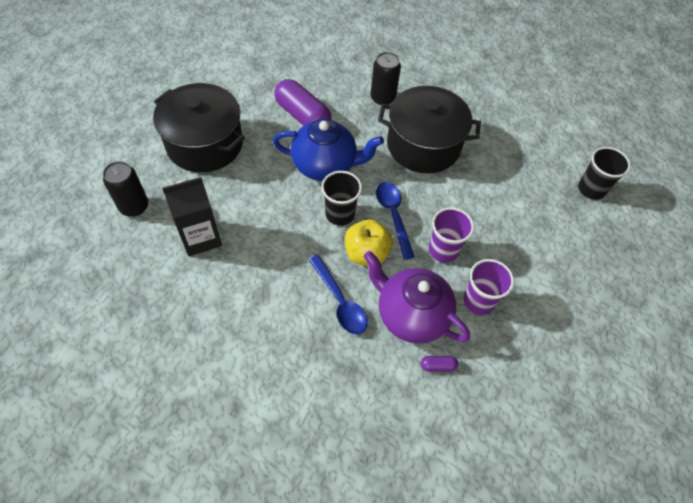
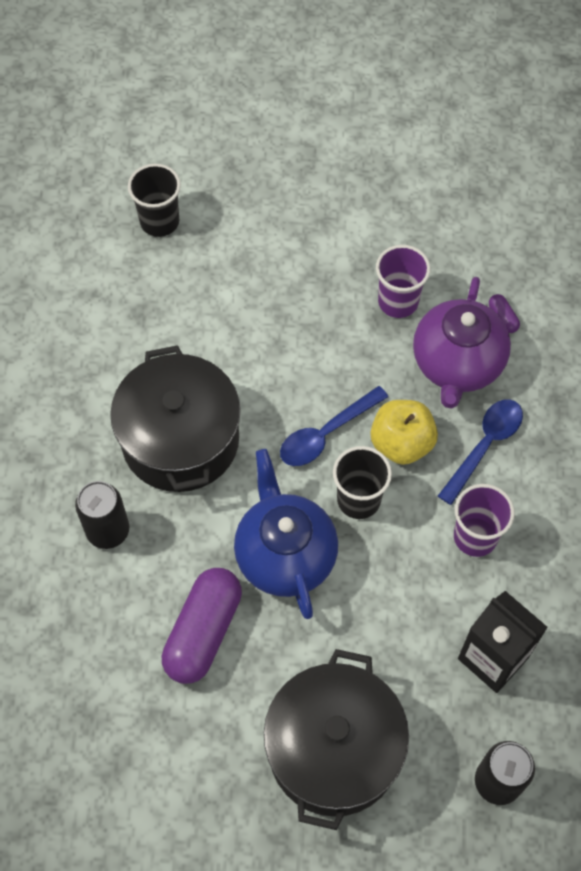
camera: 110 degrees left, 5 degrees up
purple cup [429,207,474,263] -> purple cup moved to [454,484,515,557]

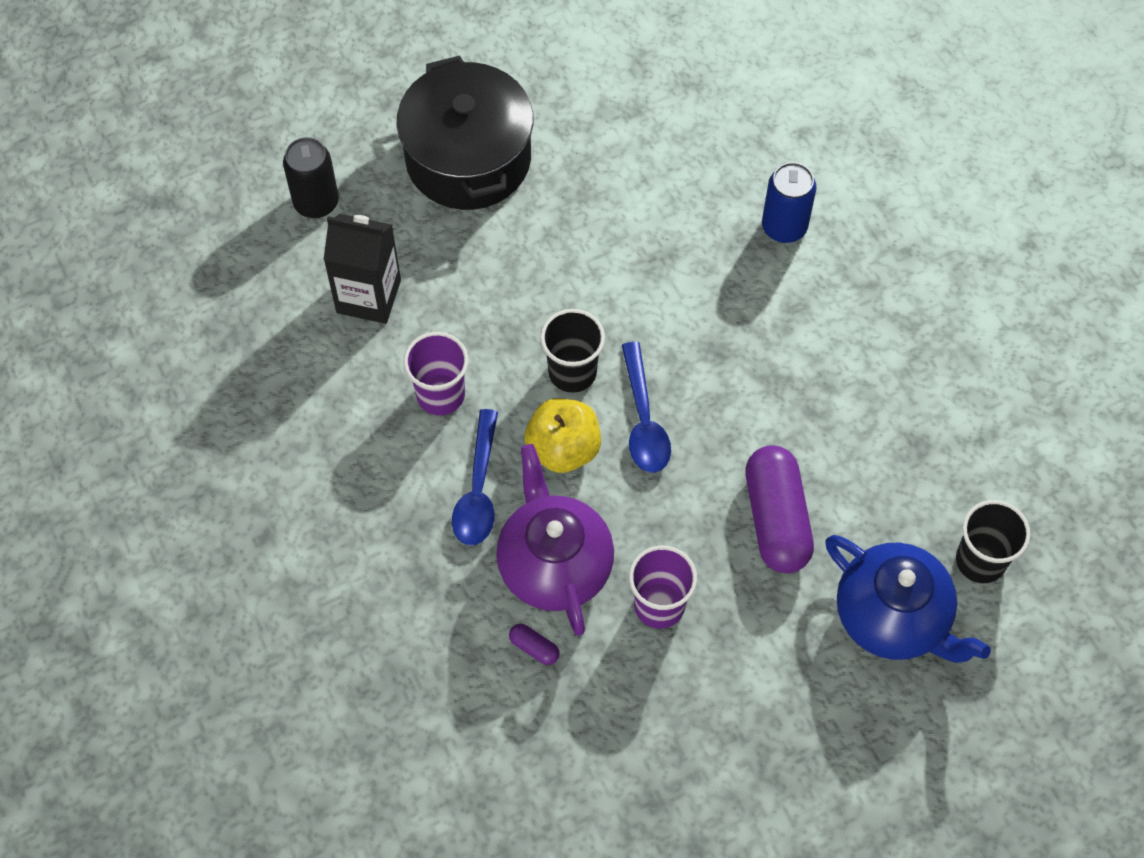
camera: 150 degrees right, 0 degrees up
black can [75,481,129,549] -> blue can [762,162,816,243]
black pot [110,345,241,492] -> none
purple capsule [162,568,242,684] -> purple capsule moved to [745,445,814,573]
blue teapot [234,449,338,619] -> blue teapot moved to [825,535,991,663]
blue spoon [280,386,388,466] -> blue spoon turned 150 degrees clockwise [622,342,671,473]

